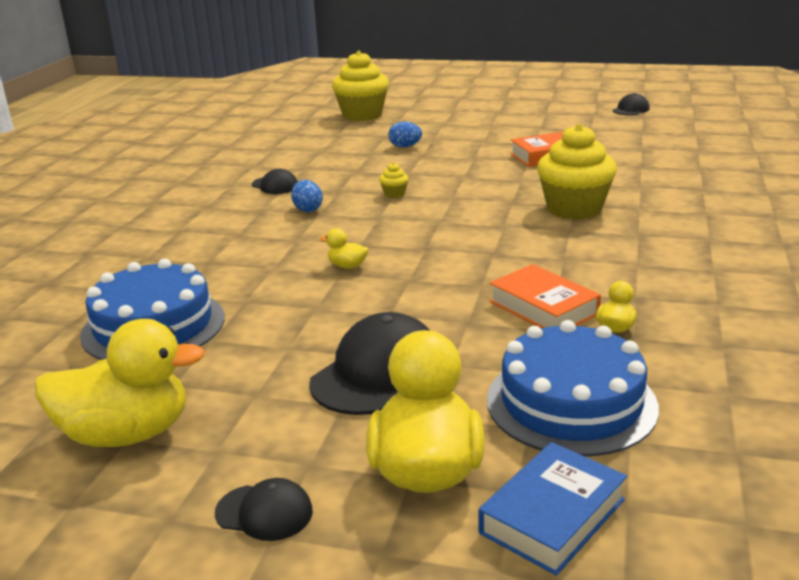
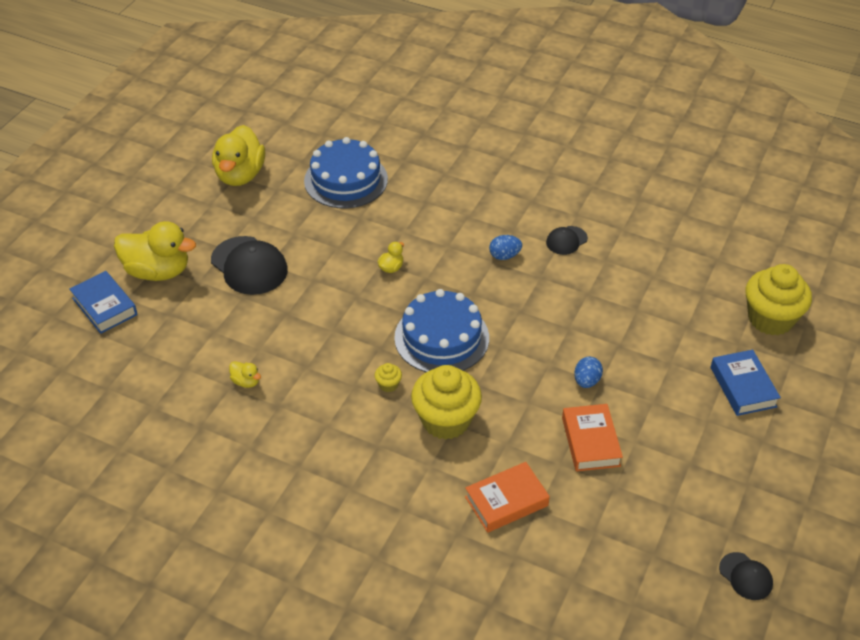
camera: 100 degrees right, 20 degrees up
black cap [215,478,313,541] -> none
yellow cupcake [379,163,409,198] -> yellow cupcake moved to [375,363,402,392]
blue egg [388,121,422,148] -> blue egg moved to [574,356,603,388]
blue cake [487,320,659,456] -> blue cake moved to [394,289,489,372]
orange book [489,264,601,328] -> orange book moved to [465,462,550,533]
none -> blue book [711,349,781,416]

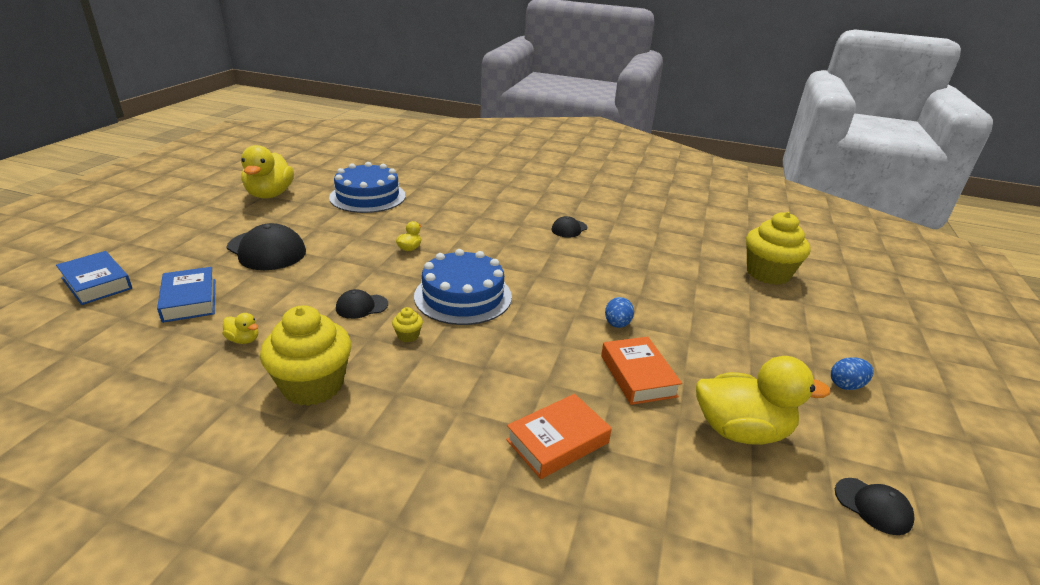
camera: 10 degrees left, 15 degrees down
yellow duck [114,221,196,281] -> yellow duck moved to [696,356,830,445]
yellow cupcake [411,365,482,440] -> yellow cupcake moved to [260,305,351,406]
blue egg [489,235,522,260] -> blue egg moved to [831,357,874,390]
blue book [711,349,781,416] -> blue book moved to [157,267,215,323]
none -> black cap [336,289,388,319]

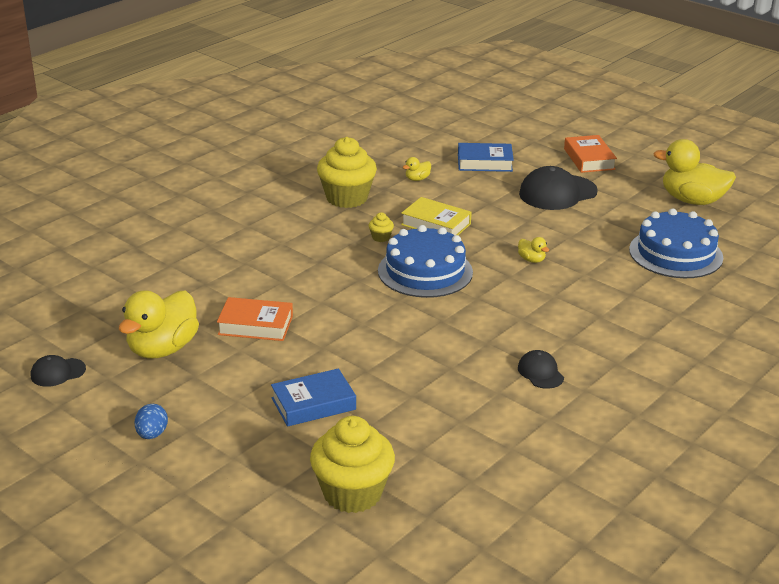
camera: 115 degrees right, 0 degrees up
blue book [56,251,132,305] -> blue book moved to [271,368,356,427]
black cap [336,289,388,319] -> yellow book [401,197,472,235]
orange book [506,394,612,479] -> orange book moved to [564,135,617,173]
blue egg [605,297,634,328] -> none

